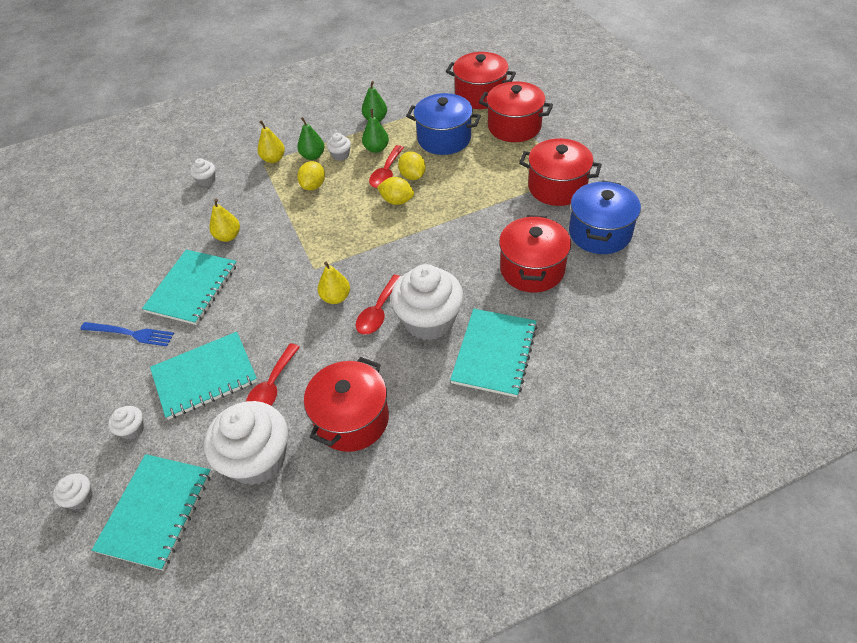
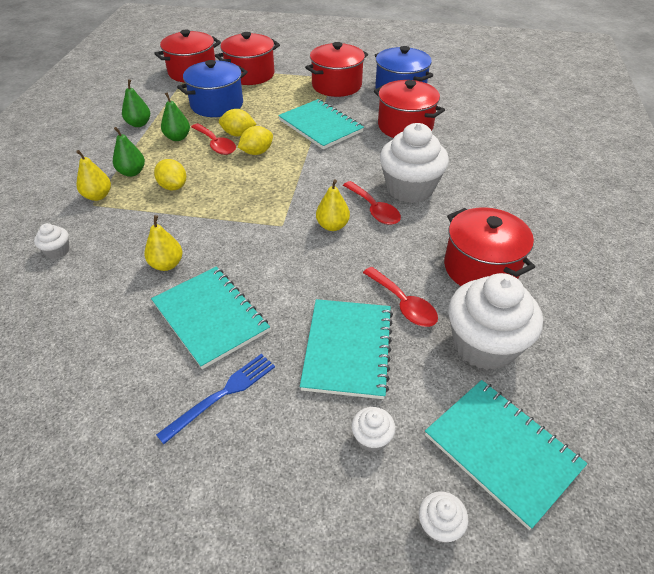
camera: 60 degrees left, 5 degrees down
white cupcake [327,133,351,161] -> none
turquoise notebook [450,309,537,397] -> turquoise notebook moved to [278,99,364,150]

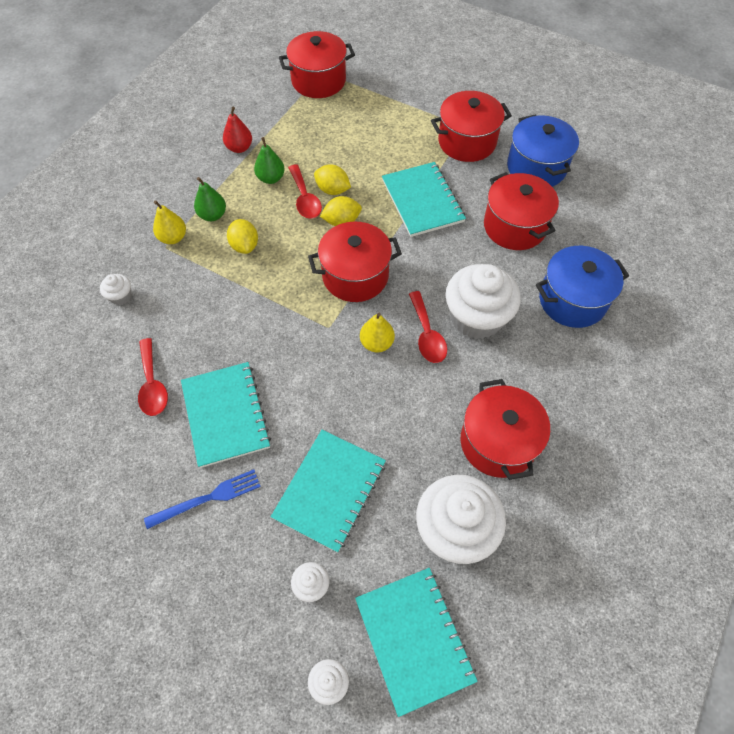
camera: 20 degrees right, 15 degrees up
green pear [122,79,150,127] -> red pear [223,107,252,153]
yellow pear [144,215,182,271] -> none
blue pot [177,60,248,117] -> blue pot moved to [536,246,629,328]
red pot [215,32,280,85] -> red pot moved to [308,222,402,302]
red spoon [363,267,438,327] -> red spoon moved to [138,338,168,416]

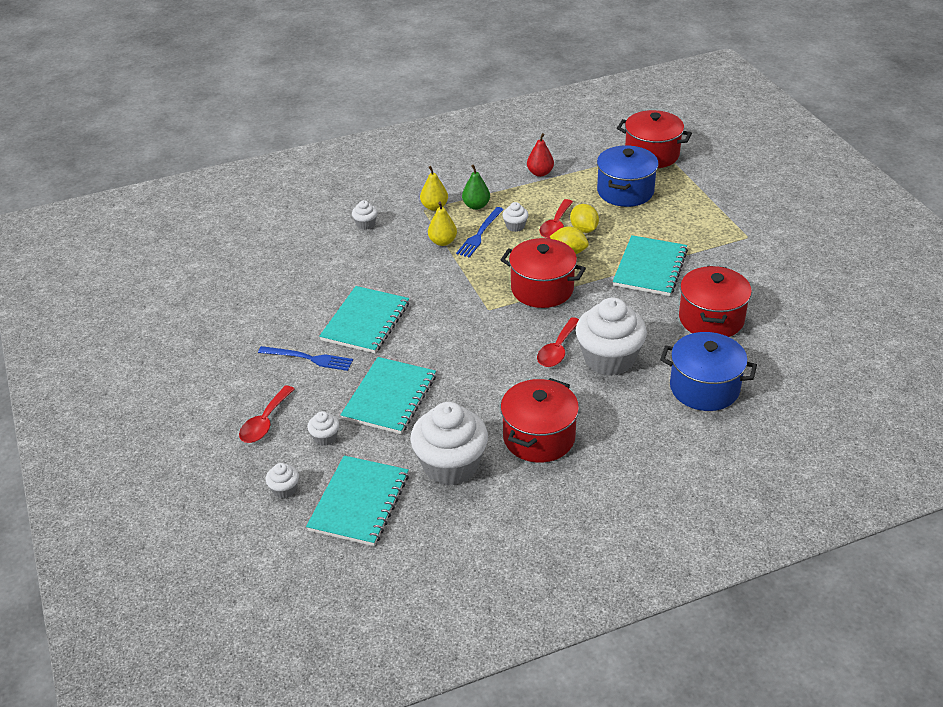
camera: 40 degrees right, 20 degrees down
red spoon [138,338,168,416] -> red spoon moved to [239,385,294,443]
yellow lemon [227,219,258,254] -> blue fork [456,207,504,258]
green pear [254,137,285,184] -> none
turquoise notebook [271,430,386,553] -> turquoise notebook turned 45 degrees counterclockwise [341,357,436,434]
yellow pear [360,313,395,352] -> yellow pear moved to [428,201,457,246]
red pot [431,91,512,162] -> none
blue pot [507,114,579,187] -> blue pot moved to [597,145,659,207]
none -> white cupcake [502,202,529,232]

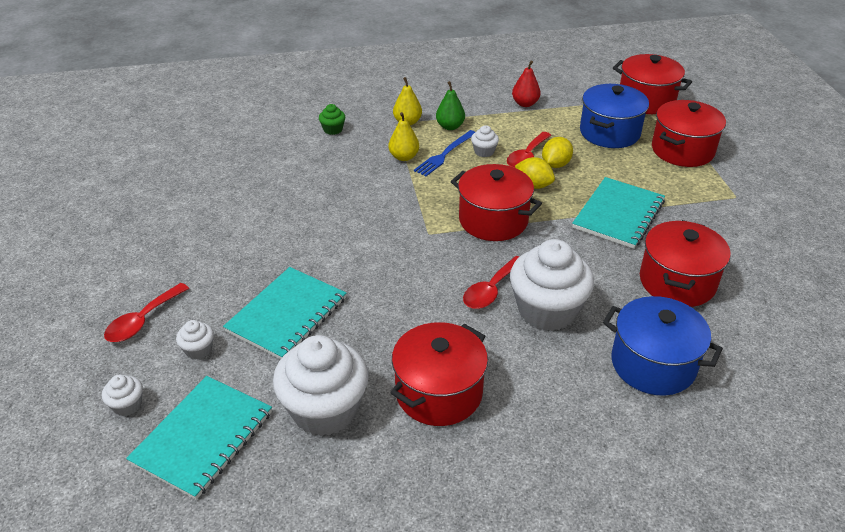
camera: 10 degrees right, 0 degrees up
blue fork [258,346,353,371] -> none
turquoise notebook [319,286,409,353] -> none
white cupcake [352,200,378,230] -> green cupcake [319,104,345,135]
yellow lemon [570,204,599,233] -> yellow lemon turned 45 degrees clockwise [542,137,573,168]
none -> red pot [652,100,726,167]

